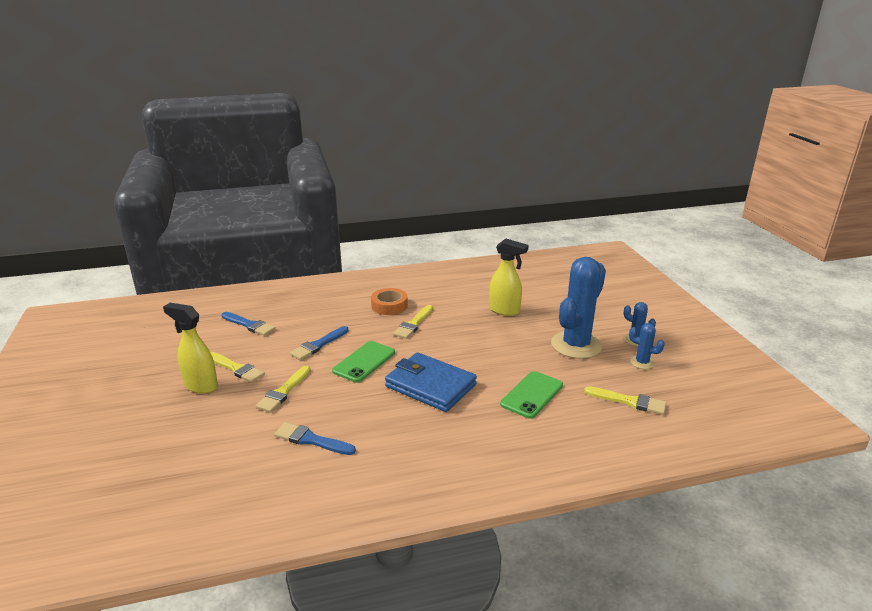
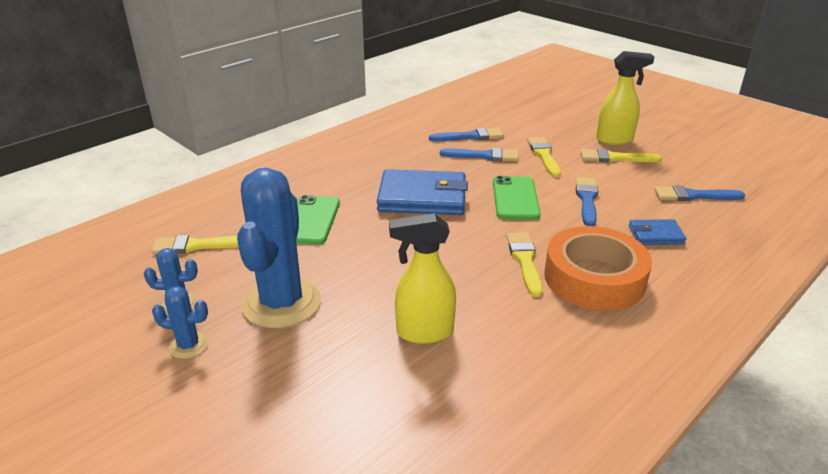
camera: 150 degrees right, 5 degrees up
orange tape [371,288,408,315] -> orange tape [544,226,652,311], size x1.67
none -> blue brush [440,148,518,161]
none -> blue wallet [629,219,686,245]

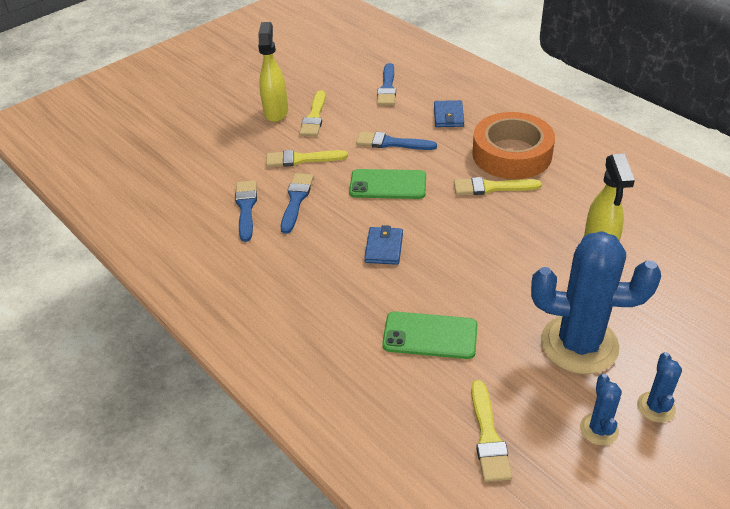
camera: 85 degrees left, 10 degrees up
blue wallet [377,169,468,215] -> blue wallet [364,225,403,265], size x0.51

